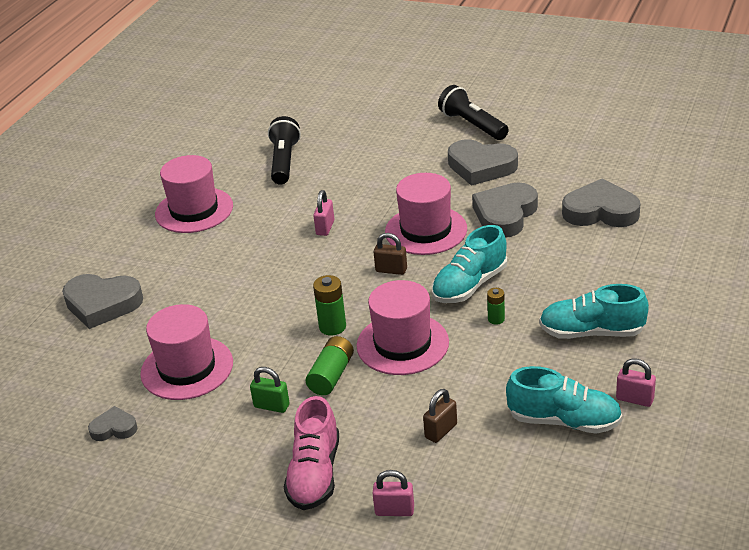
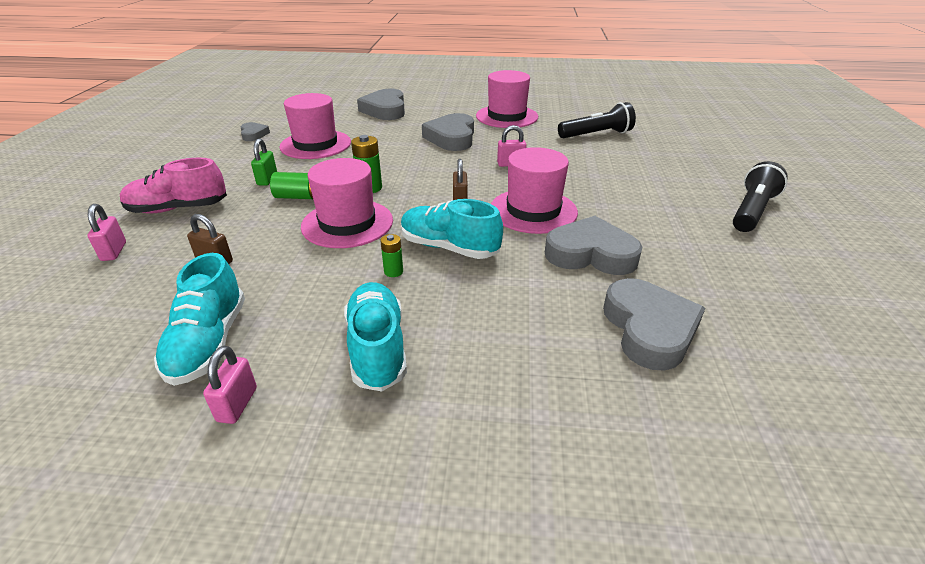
camera: 70 degrees right, 0 degrees up
grey heart [448,139,518,186] -> grey heart moved to [422,113,474,151]

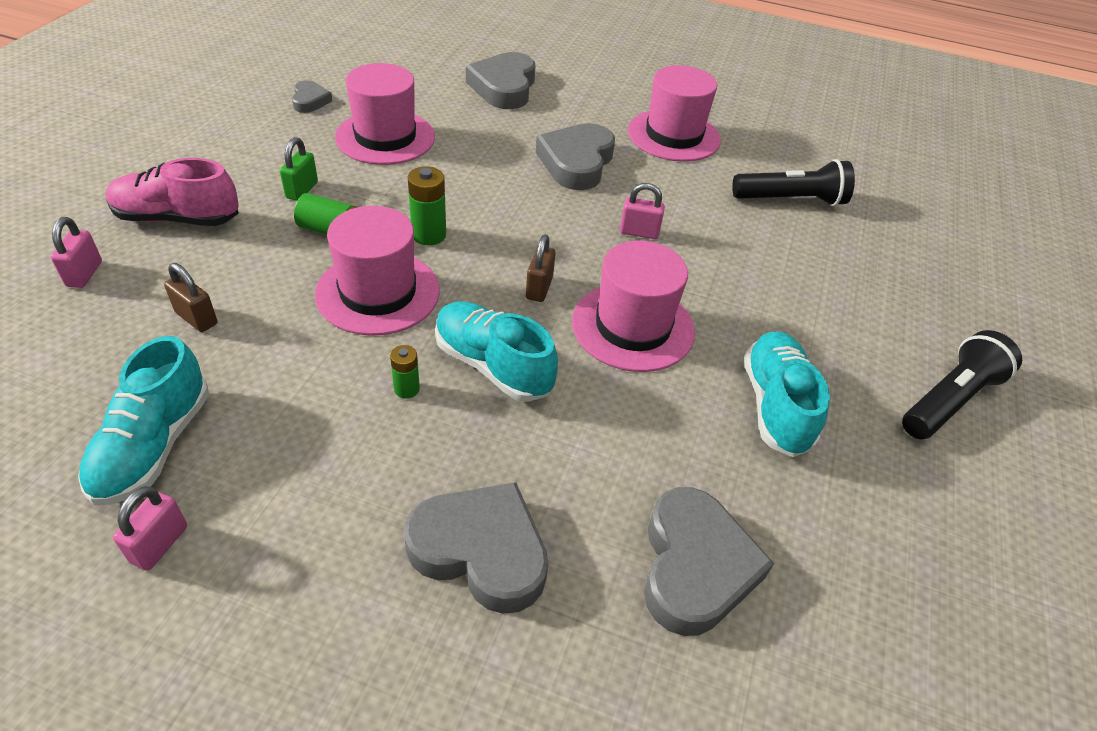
camera: 10 degrees right, 10 degrees up
turquoise shoe [344,282,407,391] -> turquoise shoe moved to [744,331,830,457]
grey heart [545,216,643,275] -> grey heart moved to [404,482,548,614]

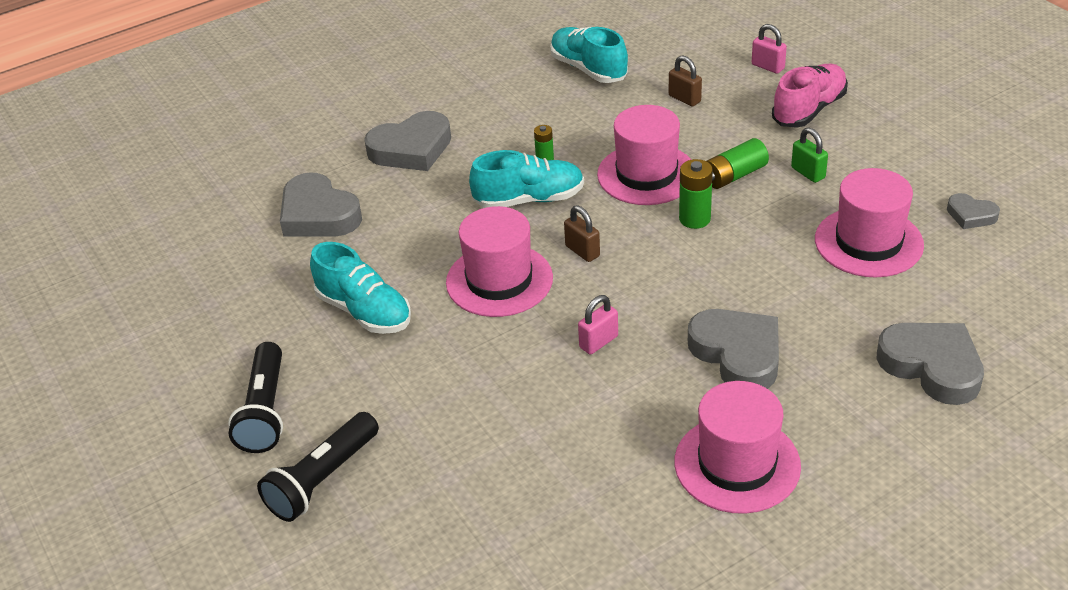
camera: 135 degrees right, 5 degrees down
pink padlock [113,486,187,571] -> none
brown padlock [164,263,217,332] -> brown padlock turned 60 degrees clockwise [669,55,702,107]
black flashlight [732,159,855,206] -> black flashlight moved to [257,412,379,522]

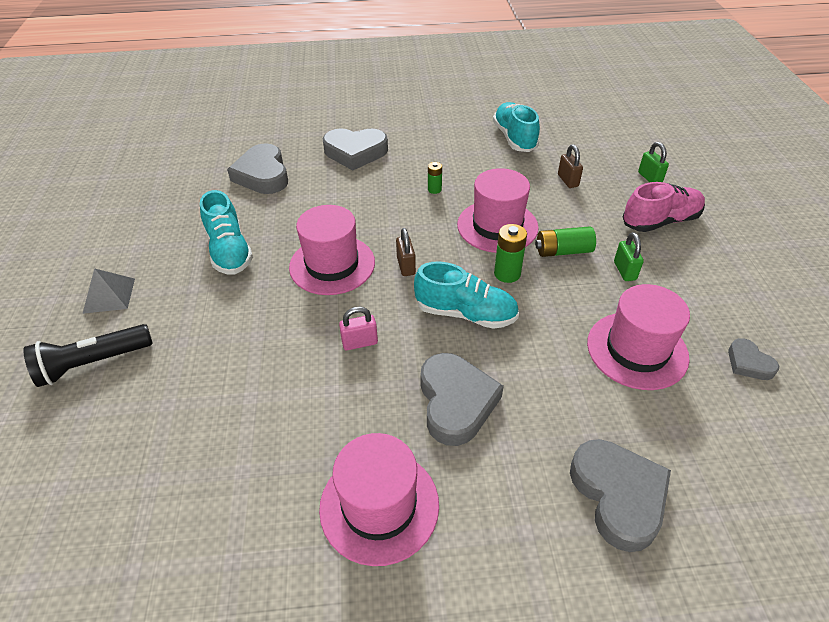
camera: 25 degrees right, 5 degrees up
black flashlight [228,342,283,453] -> grey pyramid [82,268,135,314]
turquoise shoe [469,150,584,208] -> turquoise shoe moved to [414,262,519,329]
pink padlock [752,24,787,74] -> green padlock [638,142,669,182]

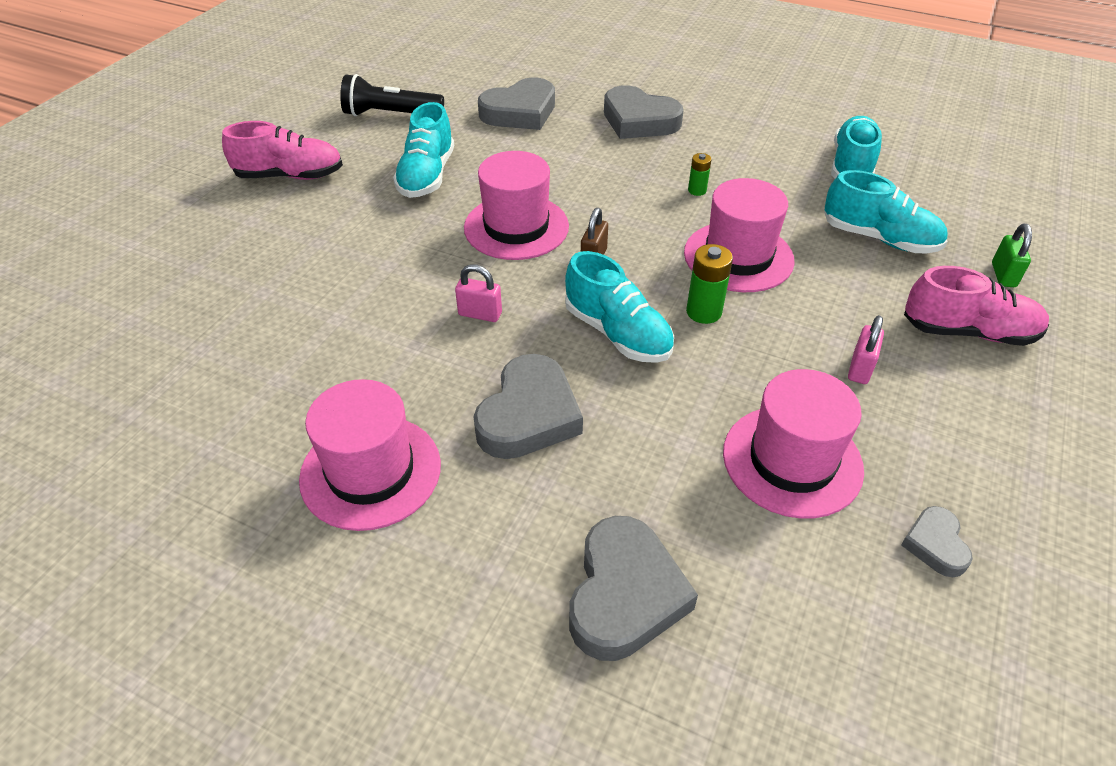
camera: 30 degrees right, 0 degrees up
black flashlight [23,324,153,387] -> black flashlight moved to [340,74,444,116]
grey pyramid [82,268,135,314] -> pink shoe [222,121,343,180]
grey heart [227,143,288,194] -> grey heart turned 135 degrees counterclockwise [478,77,555,130]
green battery [535,226,596,257] -> none
brown padlock [558,144,583,188] -> turquoise shoe [824,170,948,253]
green padlock [614,232,644,281] -> pink padlock [848,315,884,384]

